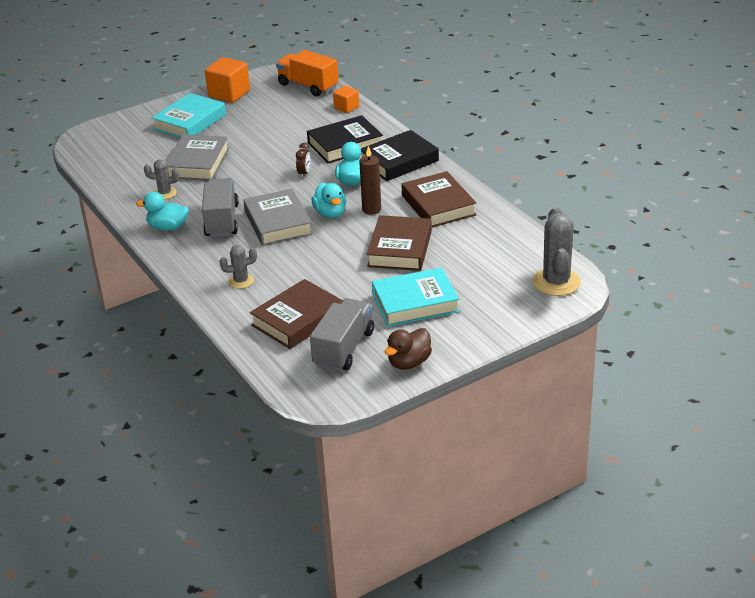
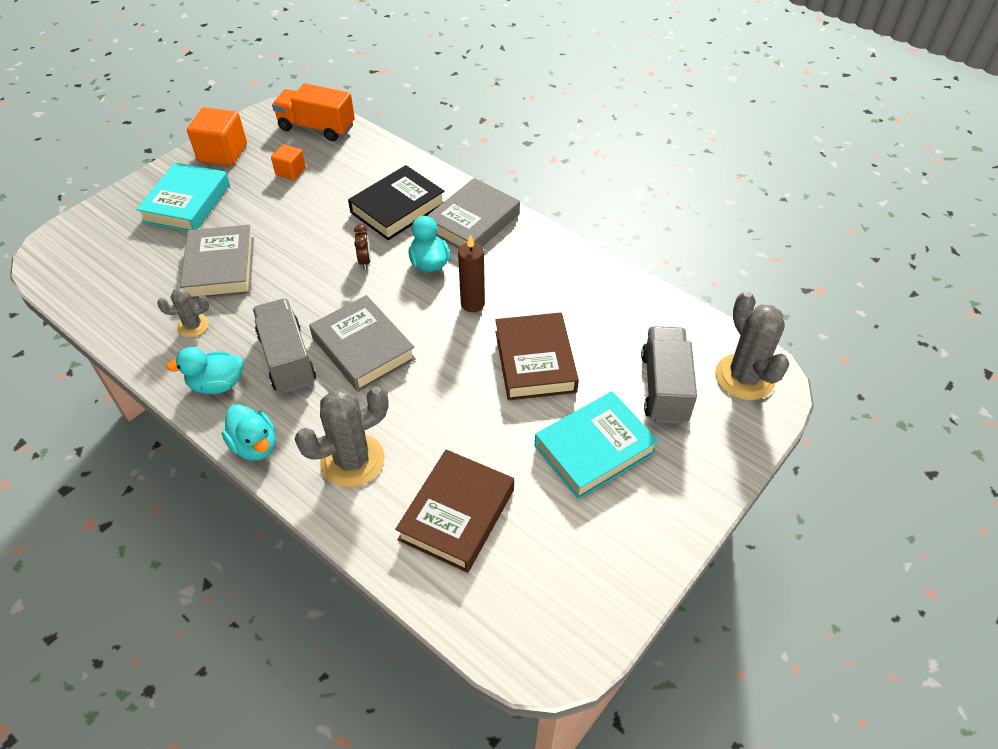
camera: 20 degrees left, 15 degrees up
grey cactus [220,245,257,289] -> grey cactus [295,386,389,488], size x1.84
grey truck [310,298,374,372] -> grey truck moved to [641,326,697,424]
turquoise duck [311,183,346,218] -> turquoise duck moved to [222,404,275,461]
orange cube [333,86,359,113] -> orange cube moved to [271,144,306,180]
black book [361,130,439,181] -> grey book [427,178,520,249]
brown duck [385,328,432,370] -> none
brown book [401,171,476,228] -> none

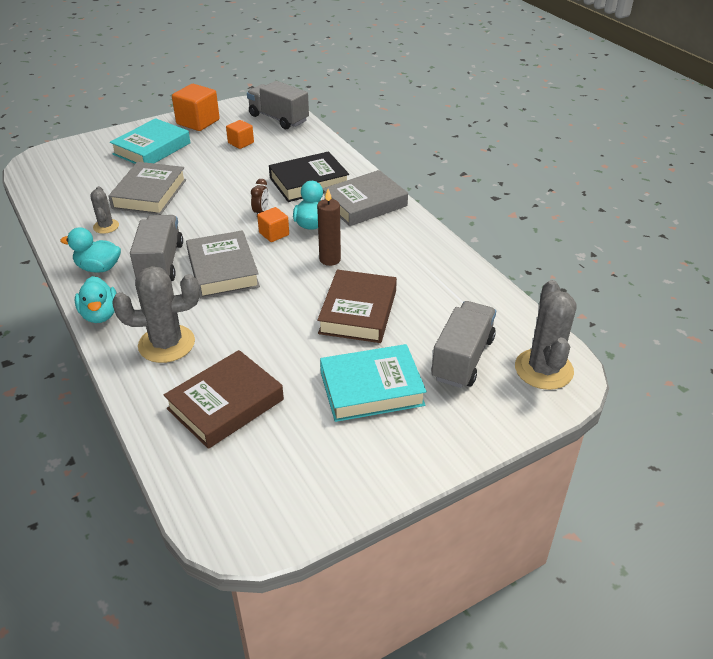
camera: 20 degrees right, 10 degrees down
grey cactus [157,288,209,337] -> grey cactus turned 75 degrees clockwise [90,186,119,234]
orange truck [272,83,355,141] -> grey truck [247,81,309,129]
none -> orange cube [257,207,289,242]

